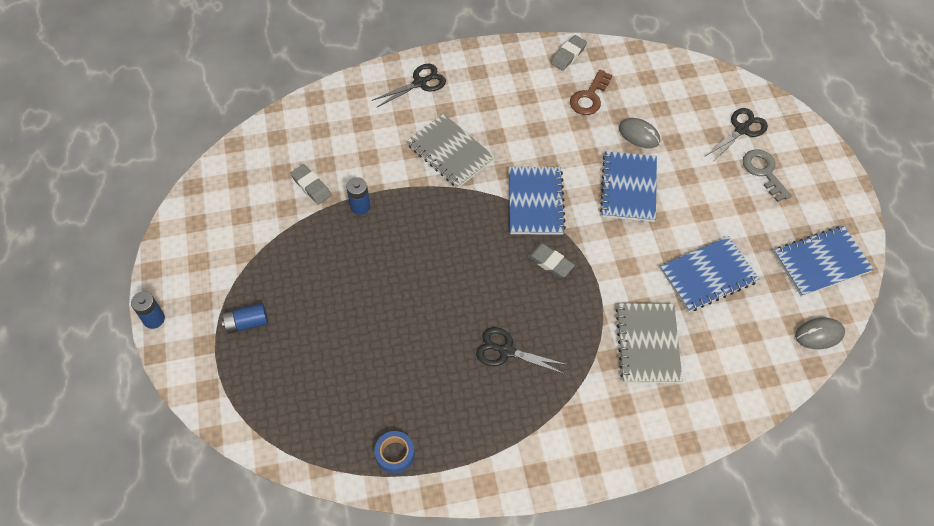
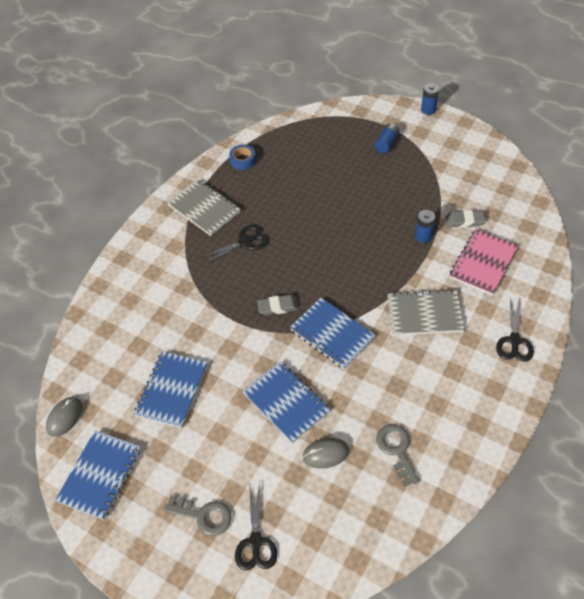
camera: 135 degrees right, 5 degrees down
grey eraser [551,35,587,71] -> none
brown key [570,70,612,115] -> grey key [376,425,419,487]
grey notebook [616,303,683,383] -> grey notebook moved to [167,179,241,236]
none -> pink notebook [450,229,519,295]

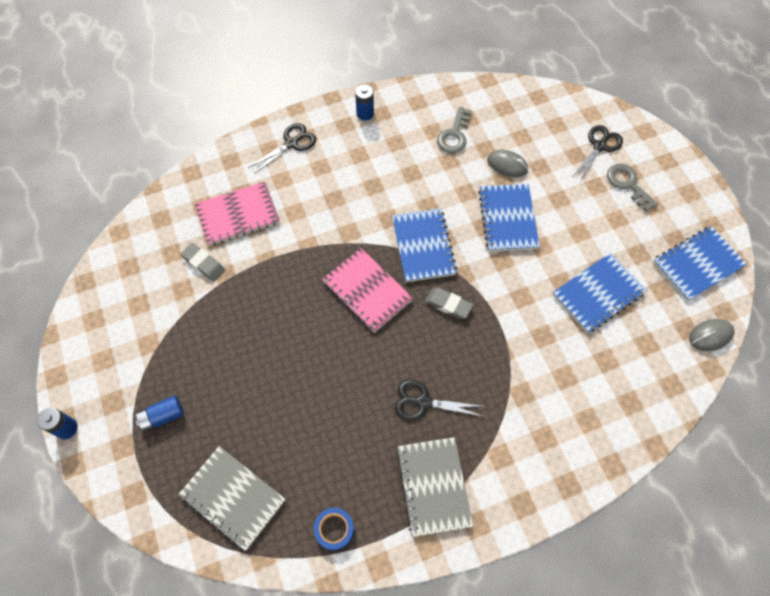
camera: 145 degrees left, 10 degrees up
grey notebook [388,289,465,336] -> grey notebook moved to [178,446,286,551]
blue battery [415,210,435,243] -> blue battery moved to [355,85,374,121]
none -> pink notebook [322,248,413,333]

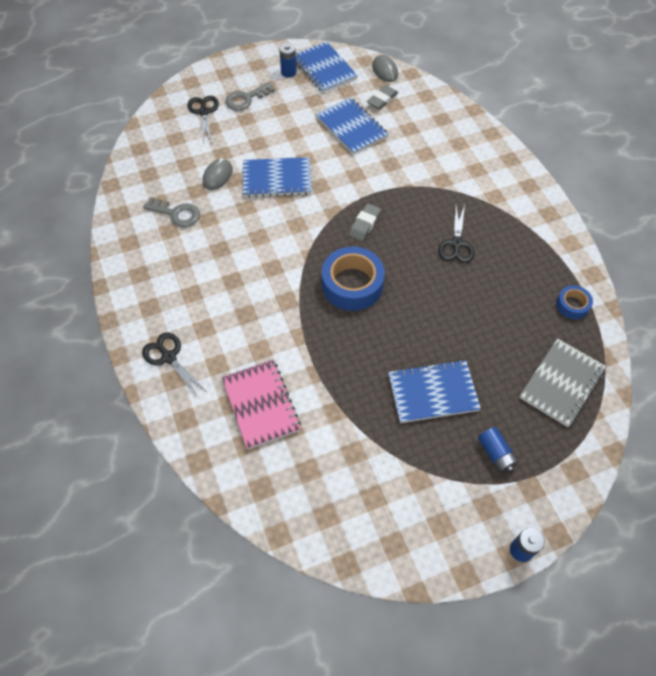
camera: 90 degrees left, 5 degrees down
grey eraser [180,243,225,282] -> grey eraser moved to [367,85,398,109]
pink notebook [322,248,413,333] -> blue tape [322,247,385,311]
blue battery [355,85,374,121] -> blue battery moved to [279,43,297,78]
blue notebook [392,208,457,282] -> blue notebook moved to [388,360,481,423]
grey notebook [396,437,473,537] -> none
black scissors [572,125,623,182] -> black scissors turned 45 degrees clockwise [187,96,219,144]

